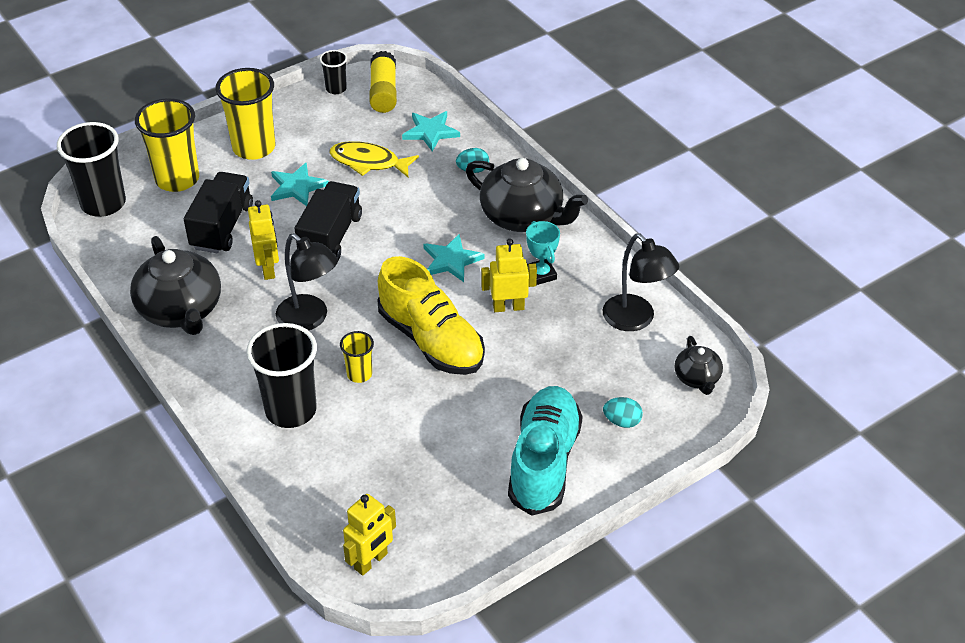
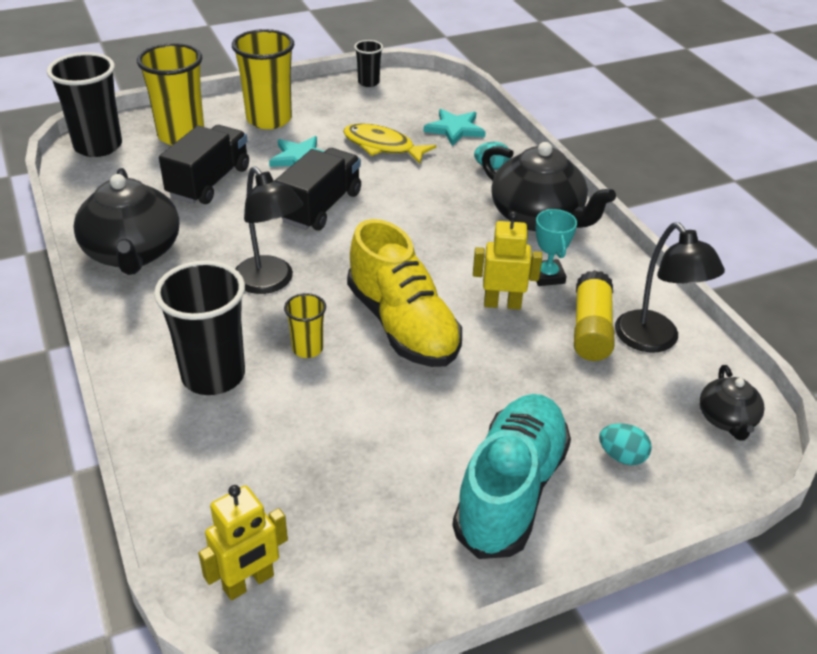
camera: 10 degrees right, 5 degrees down
yellow robot [248,200,279,280] -> none
yellow glue stick [369,51,397,113] -> yellow glue stick moved to [574,270,614,361]
turquoise star [423,234,485,282] -> none

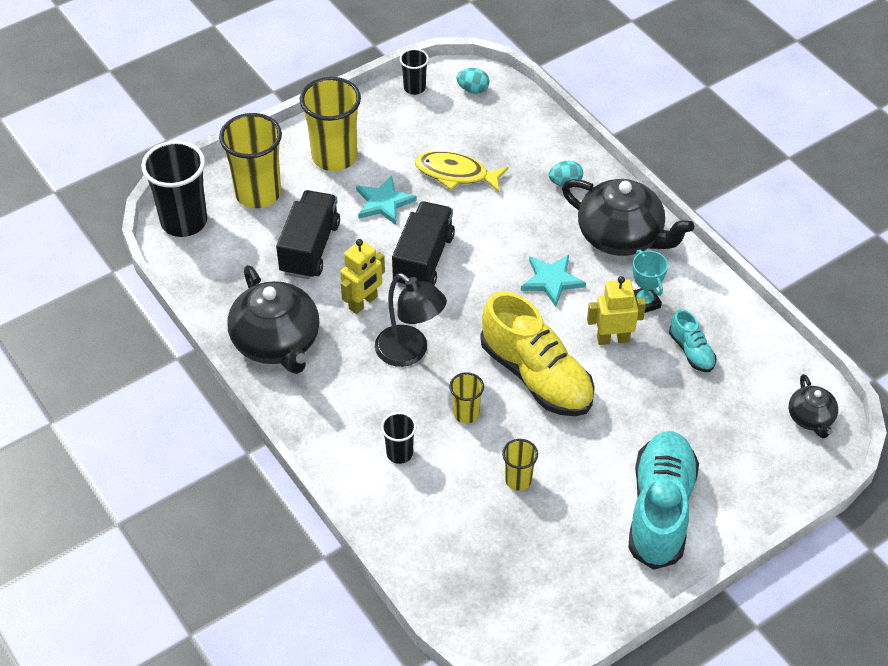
camera: 10 degrees left, 10 degrees up
black cup [154,261,245,395] -> black cup [381,412,417,464], size x0.51
yellow robot [198,485,288,600] -> yellow robot moved to [340,239,385,314]
turquoise star [424,109,486,146] -> turquoise star moved to [521,255,586,307]
yellow glue stick [574,270,614,361] -> turquoise shoe [669,309,716,372]
turquoise egg [599,423,652,465] -> turquoise egg moved to [457,68,490,94]
black lamp [615,222,725,352] -> none
none -> yellow cup [502,439,538,491]

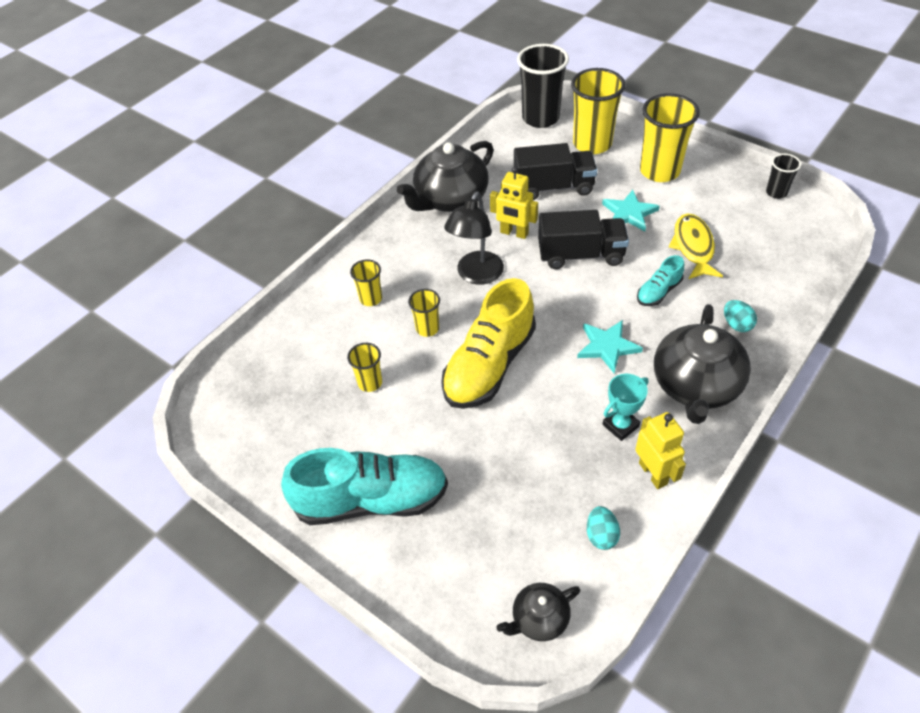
camera: 75 degrees right, 0 degrees up
black cup [381,412,417,464] -> yellow cup [350,259,382,306]
turquoise egg [457,68,490,94] -> turquoise egg moved to [587,506,620,550]
yellow robot [587,276,646,345] -> yellow robot moved to [635,412,686,489]
turquoise shoe [669,309,716,372] -> turquoise shoe moved to [637,255,684,306]

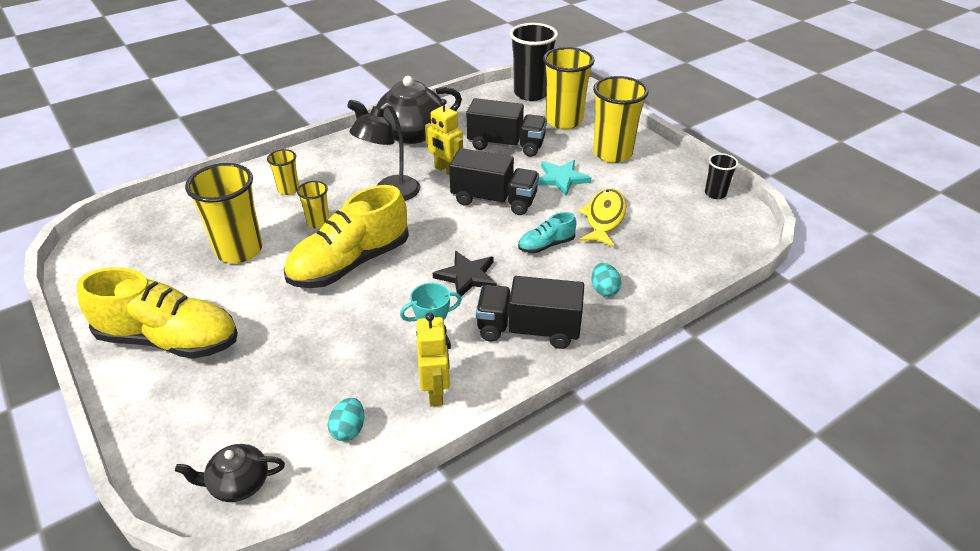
camera: 15 degrees right, 10 degrees down
turquoise shoe [281,448,448,525] -> yellow shoe [77,267,238,359]
yellow cup [347,343,382,392] -> yellow cup [185,163,263,263], size x1.97
turquoise star [577,320,643,373] -> black star [433,251,497,297]
black teapot [654,304,751,424] -> black truck [476,276,584,349]

